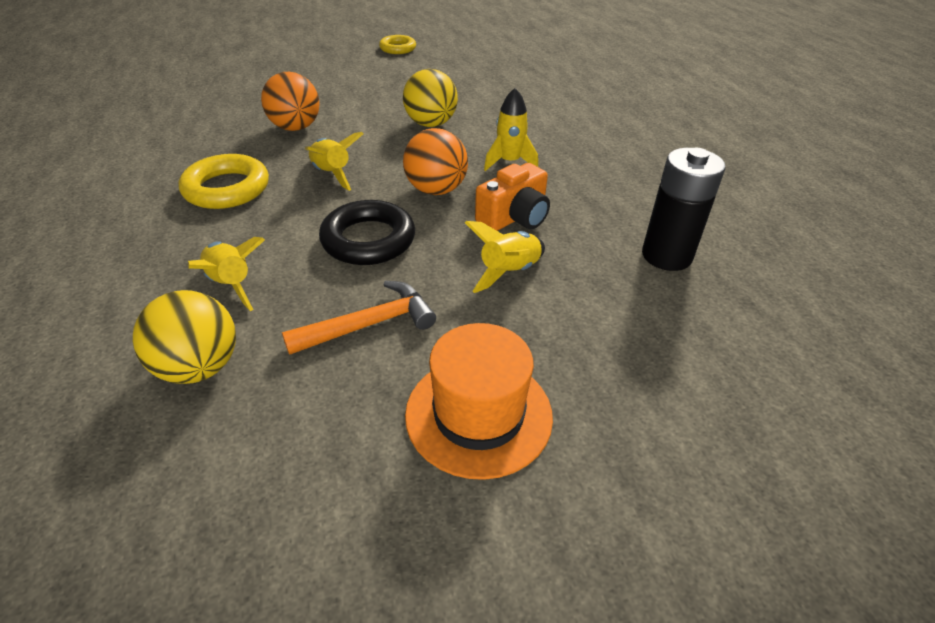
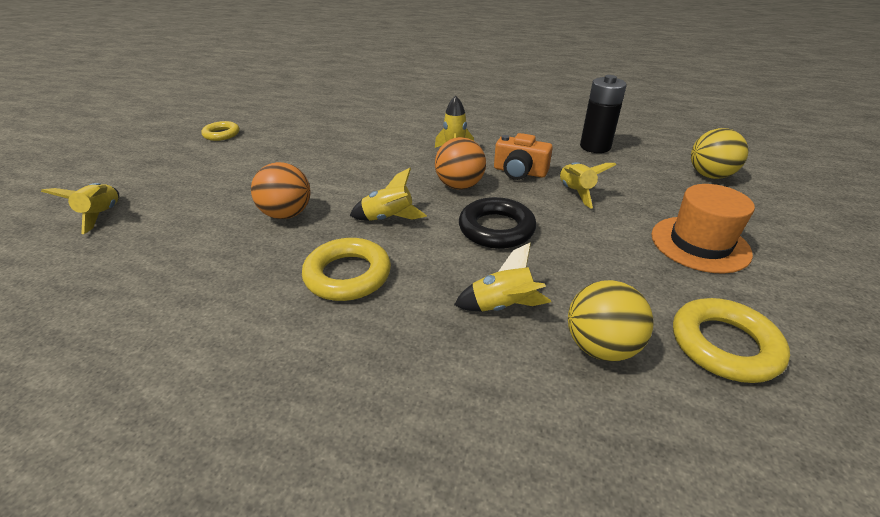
camera: 55 degrees left, 5 degrees down
orange hammer [282,281,436,355] -> none
yellow ball [403,69,458,127] -> yellow ball moved to [691,128,748,179]
orange camera [475,163,550,231] -> orange camera turned 120 degrees clockwise [494,133,553,180]
none -> yellow rocket [41,183,119,234]
none -> yellow ring [673,298,790,383]

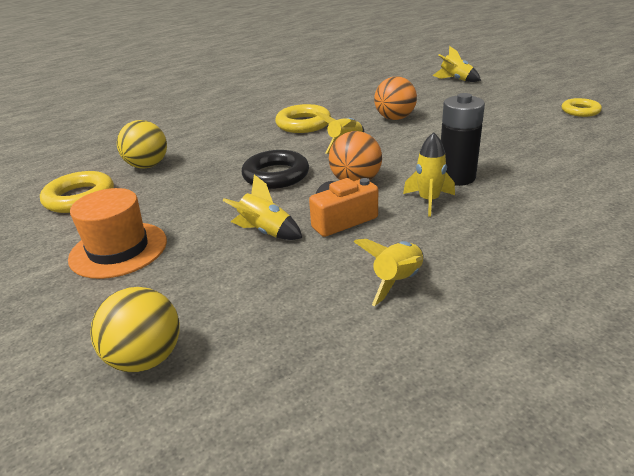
camera: 130 degrees right, 5 degrees down
yellow rocket [454,242,551,311] -> yellow rocket moved to [354,239,424,306]
black battery [580,75,627,153] -> black battery moved to [441,93,485,186]

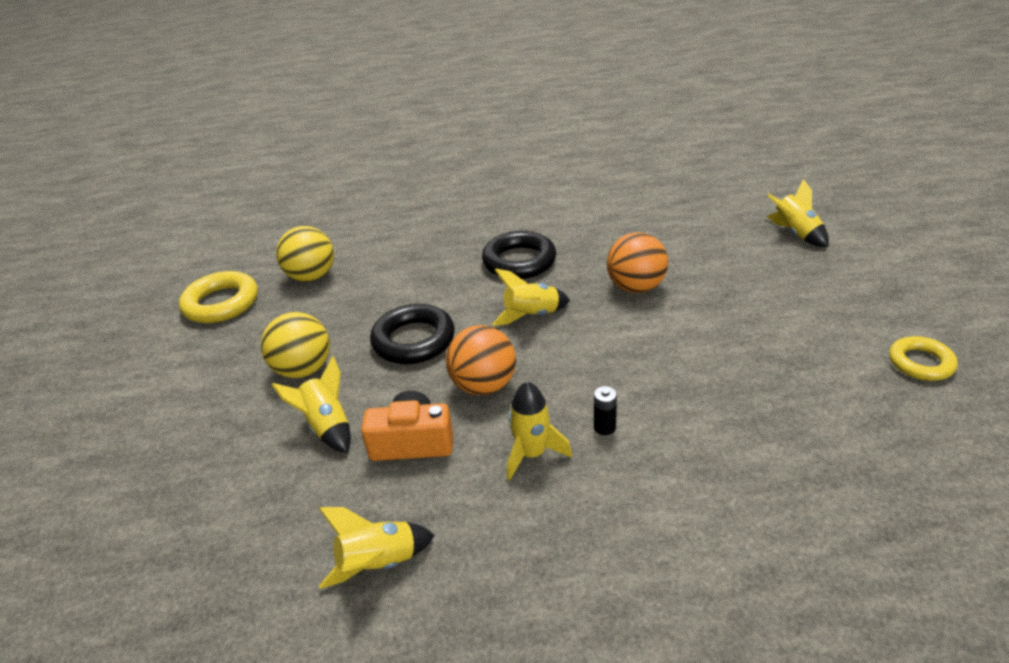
camera: 30 degrees right, 5 degrees up
orange hat [68,188,167,279] -> none
yellow ball [90,287,180,372] -> yellow ball moved to [261,312,330,378]
yellow ring [275,104,331,133] -> black ring [482,231,556,279]
black battery [441,93,485,186] -> black battery [594,386,617,435], size x0.43

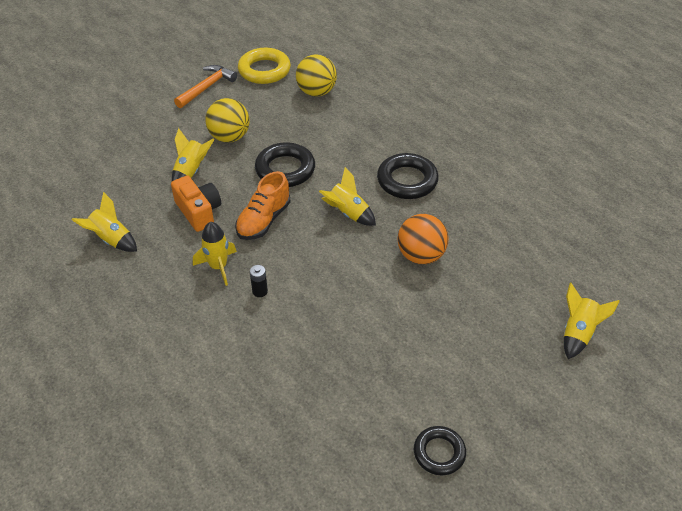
camera: 55 degrees right, 10 degrees up
orange ball [446,325,516,395] -> orange shoe [235,171,291,240]
yellow ring [889,336,958,381] -> black ring [414,426,466,475]
none -> orange hammer [174,65,237,108]

